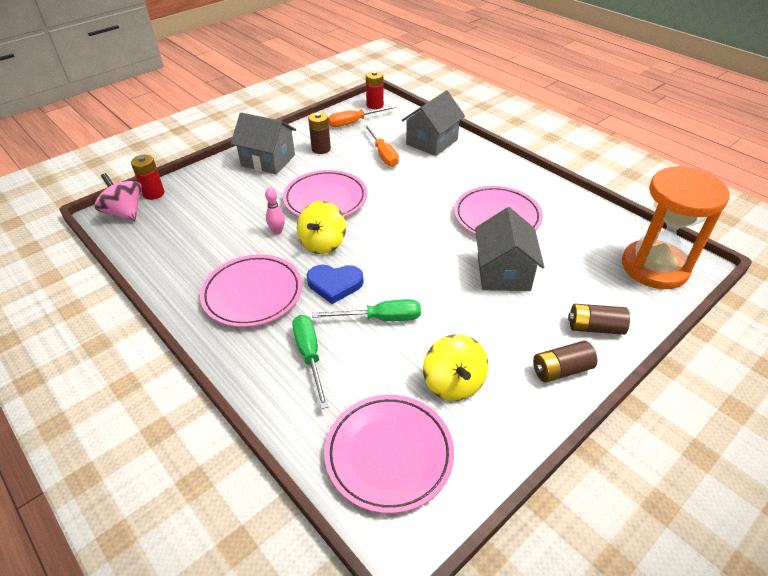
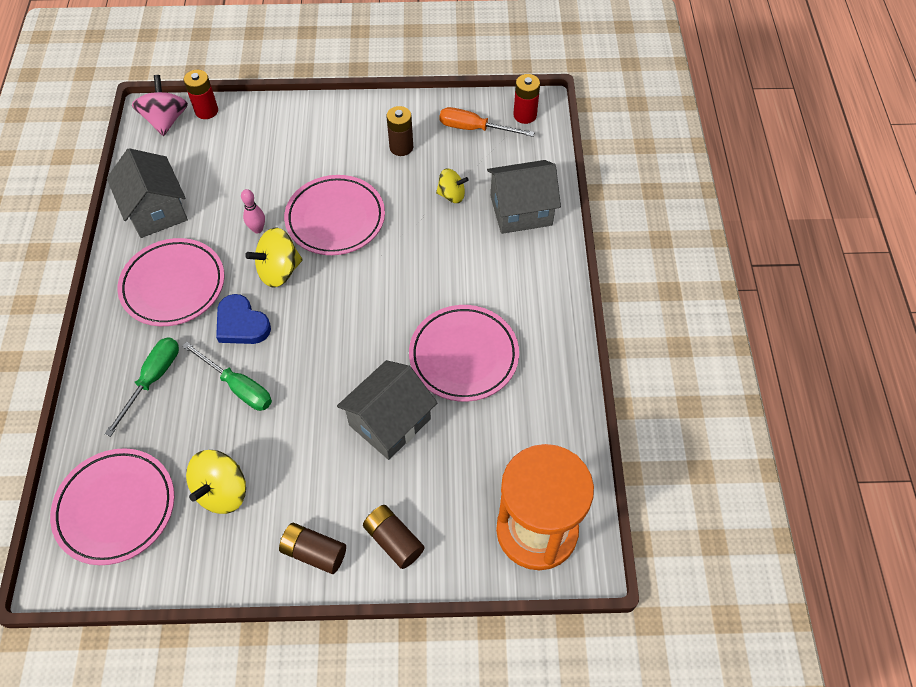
camera: 40 degrees right, 15 degrees up
grey house [231,112,296,174] -> grey house moved to [107,148,188,238]
orange screwdriver [364,124,399,167] -> yellow spinning top [436,168,469,203]

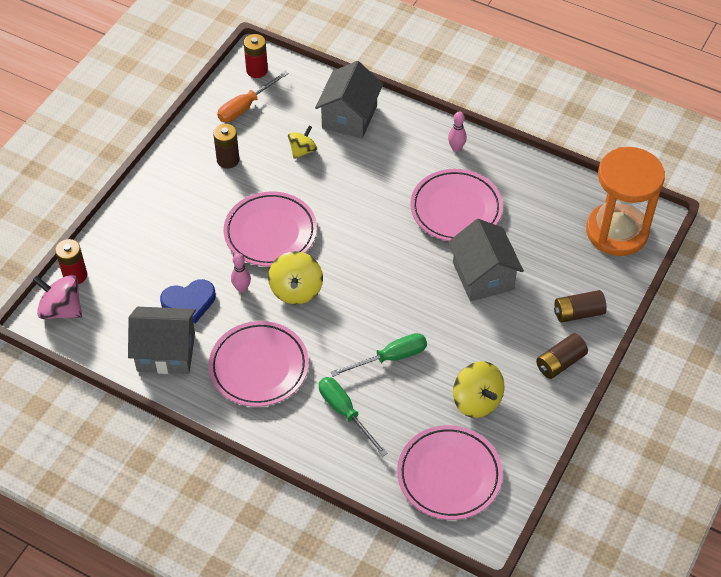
camera: 60 degrees left, 5 degrees down
blue heart [216,294,271,344] -> blue heart moved to [160,279,216,324]
none -> pink bowling pin [448,111,467,152]

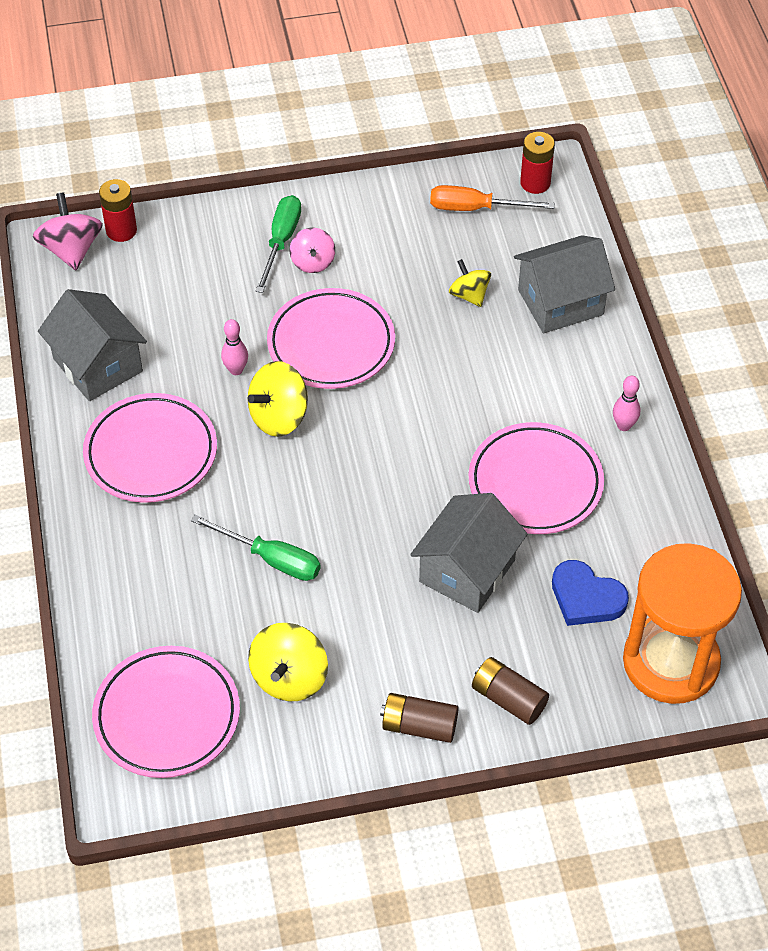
camera: 50 degrees right, 0 degrees up
blue heart [160,279,216,324] -> blue heart moved to [552,560,629,626]
brown battery [213,124,239,169] -> none
yellow spinning top [288,126,317,159] -> yellow spinning top turned 120 degrees counterclockwise [449,259,491,307]
green screwdriver [319,377,387,457] -> green screwdriver moved to [256,195,301,293]
none -> pink spinning top [290,228,335,273]

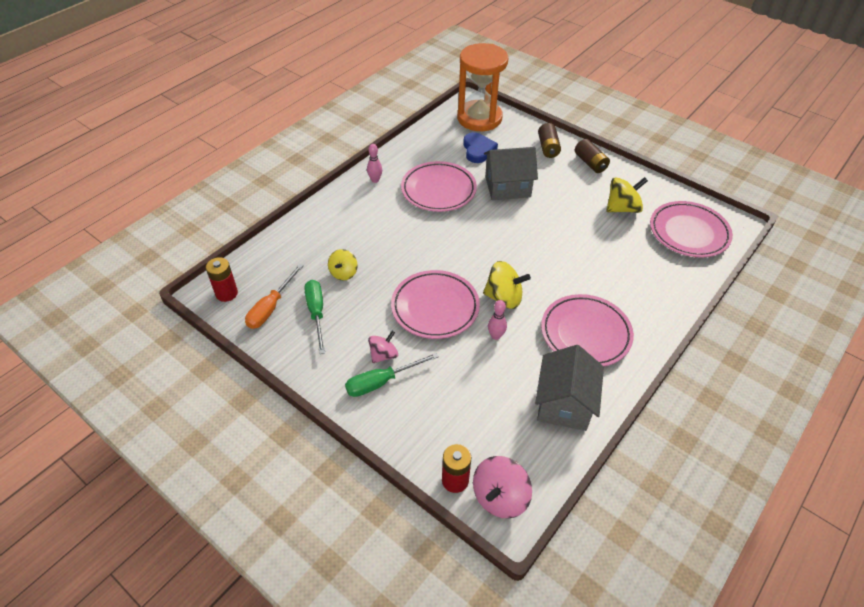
camera: 130 degrees left, 5 degrees down
green screwdriver [191,515,321,581] -> green screwdriver moved to [305,280,325,354]
orange screwdriver [430,185,555,211] -> orange screwdriver turned 60 degrees clockwise [245,264,304,329]
grey house [514,235,615,333] -> none

